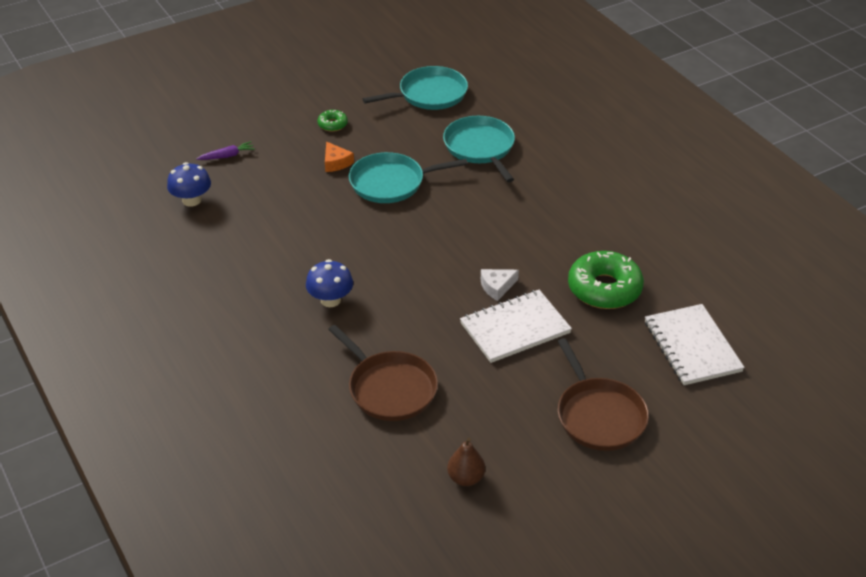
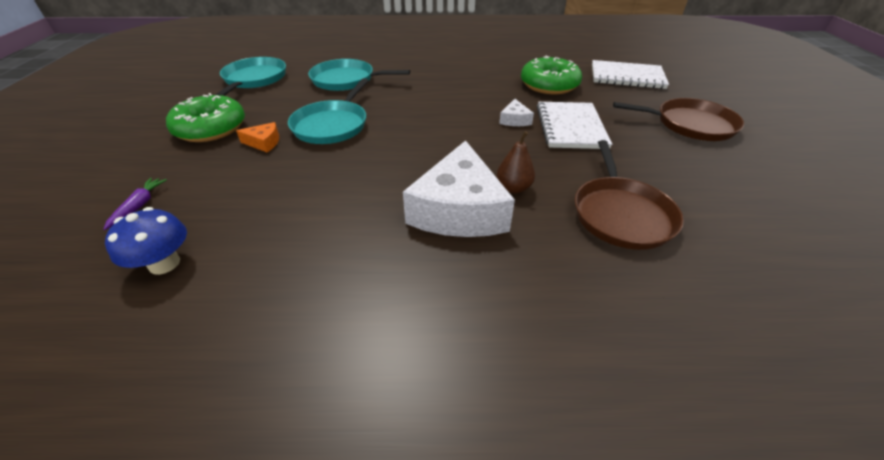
camera: 60 degrees left, 0 degrees up
blue mushroom [306,259,353,307] -> white cheese [403,140,515,237]
green donut [317,110,348,132] -> green donut [166,93,245,142], size x2.13
brown pan [328,325,438,421] -> brown pan turned 105 degrees clockwise [575,140,684,250]
brown pear [447,438,485,486] -> brown pear moved to [497,131,535,193]

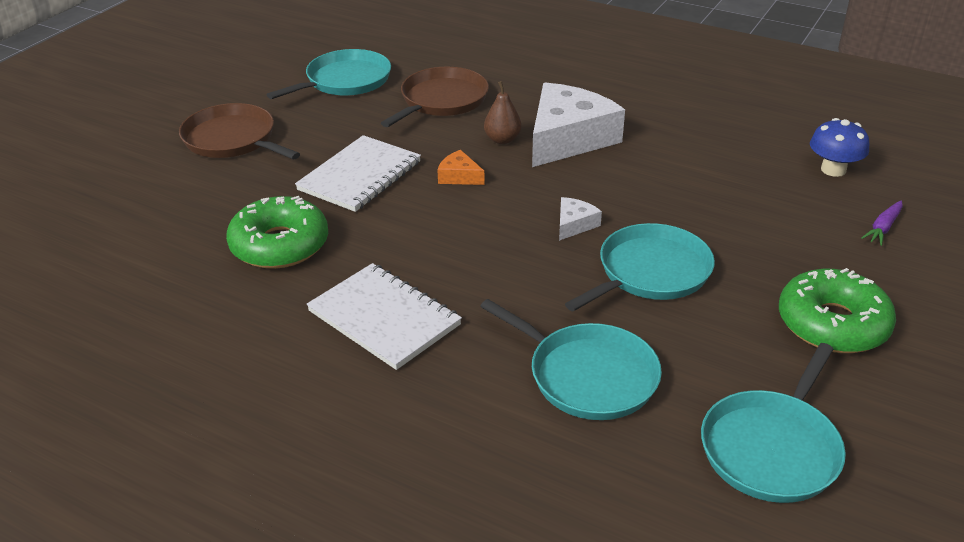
camera: 150 degrees left, 5 degrees down
orange cheese [236,122,279,152] -> orange cheese moved to [437,150,484,185]
white cheese [499,99,534,126] -> white cheese moved to [559,197,602,241]
white notebook [592,60,669,89] -> white notebook moved to [307,263,462,370]
none -> turquoise pan [267,49,391,99]

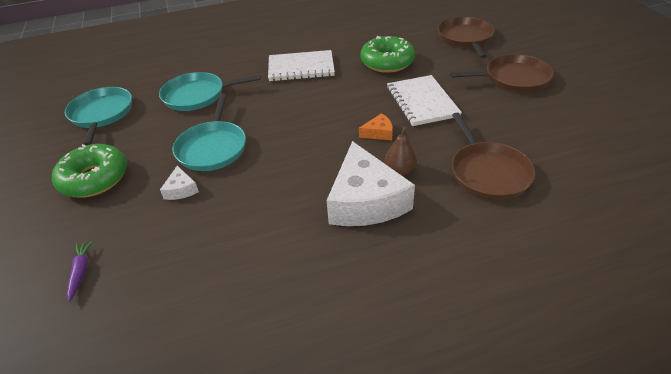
camera: 135 degrees right, 5 degrees up
turquoise pan [267,49,391,99] -> none
white cheese [559,197,602,241] -> white cheese moved to [160,166,199,200]
blue mushroom [810,118,869,177] -> none
none -> brown pan [438,17,495,58]

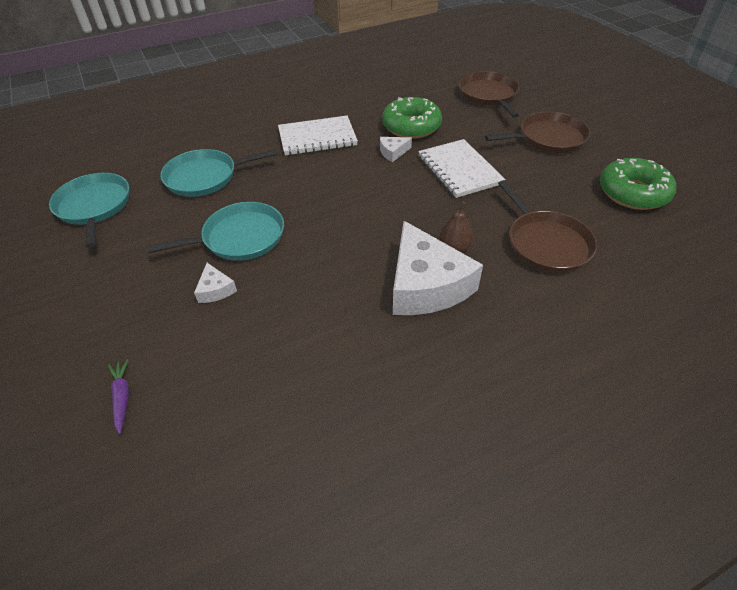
camera: 10 degrees left, 5 degrees up
green donut [52,144,127,198] -> green donut moved to [600,158,676,210]
turquoise pan [173,93,246,171] -> turquoise pan turned 105 degrees counterclockwise [147,202,284,261]
orange cheese [359,113,393,140] -> none
none -> white cheese [380,137,412,162]

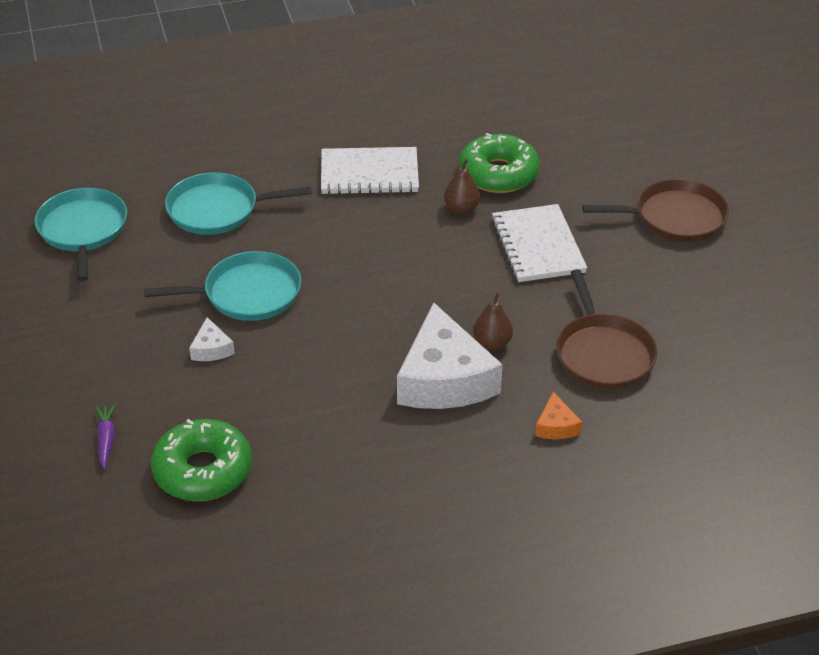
camera: 10 degrees right, 5 degrees down
white cheese [380,137,412,162] -> brown pear [444,158,480,214]
brown pan [458,71,519,118] -> none
green donut [600,158,676,210] -> green donut moved to [151,419,252,501]
none -> orange cheese [535,392,582,439]

